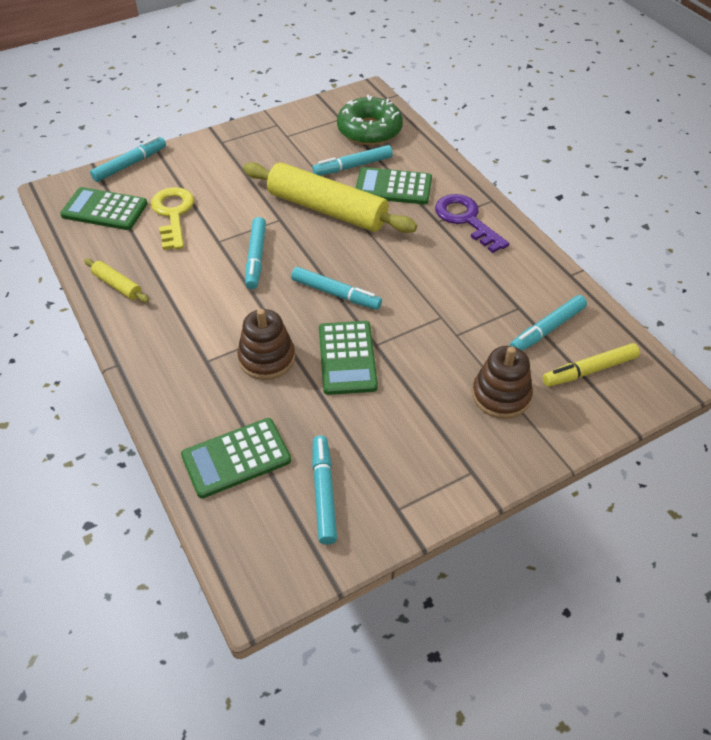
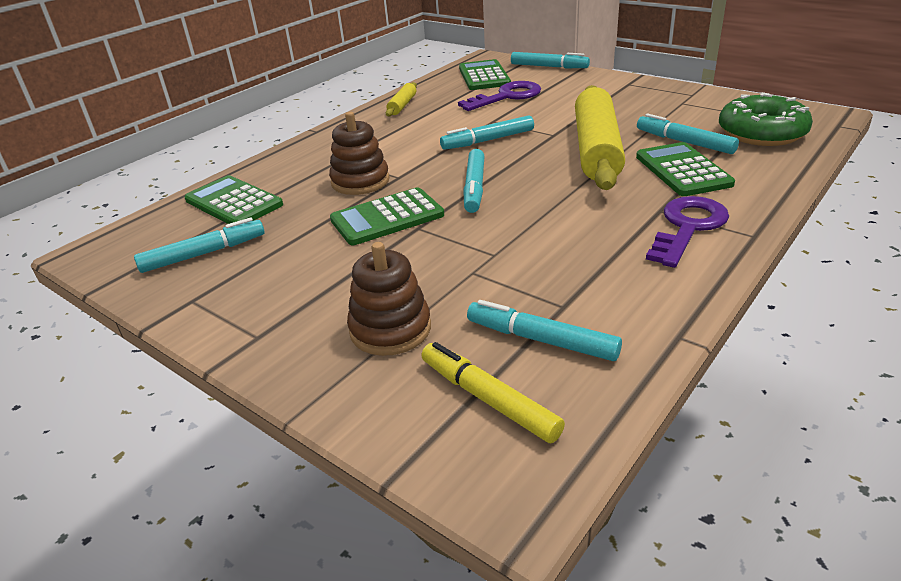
camera: 70 degrees right, 15 degrees down
yellow key [151,187,194,250] -> purple key [458,81,541,111]

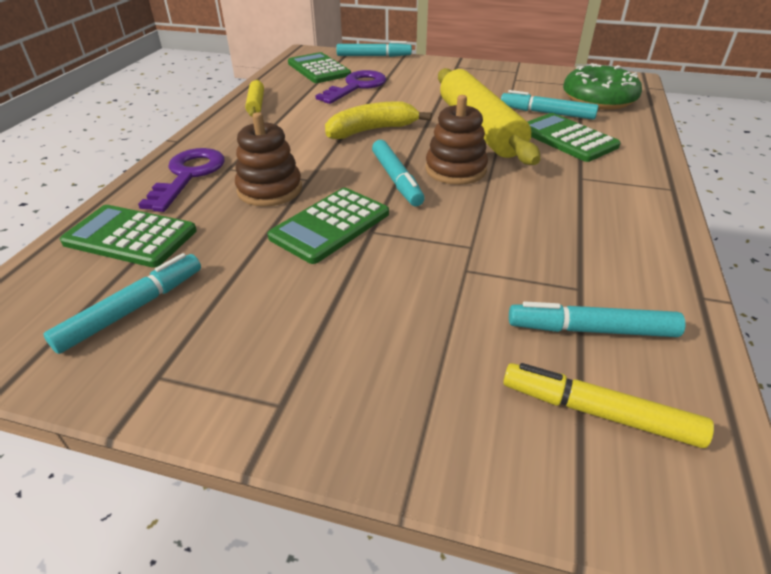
camera: 25 degrees left, 5 degrees up
brown stacking toy [347,242,431,356] -> brown stacking toy moved to [425,95,488,185]
turquoise marker [440,115,534,150] -> yellow banana [325,101,432,139]
purple key [646,196,729,268] -> purple key moved to [138,148,225,212]

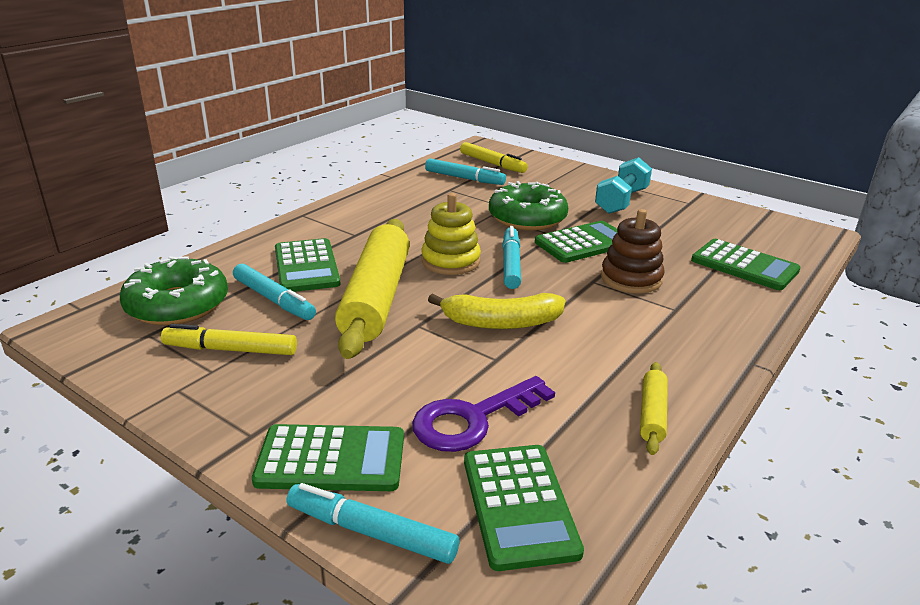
camera: 160 degrees left, 10 degrees down
turquoise marker [43,253,201,354] -> none
purple key [138,148,225,212] -> none
brown stacking toy [425,95,488,185] -> yellow stacking toy [421,193,481,275]
none -> yellow marker [161,324,297,355]
none -> green calculator [252,424,404,491]
none -> green donut [489,181,568,231]
none -> turquoise dumbbell [595,157,652,214]

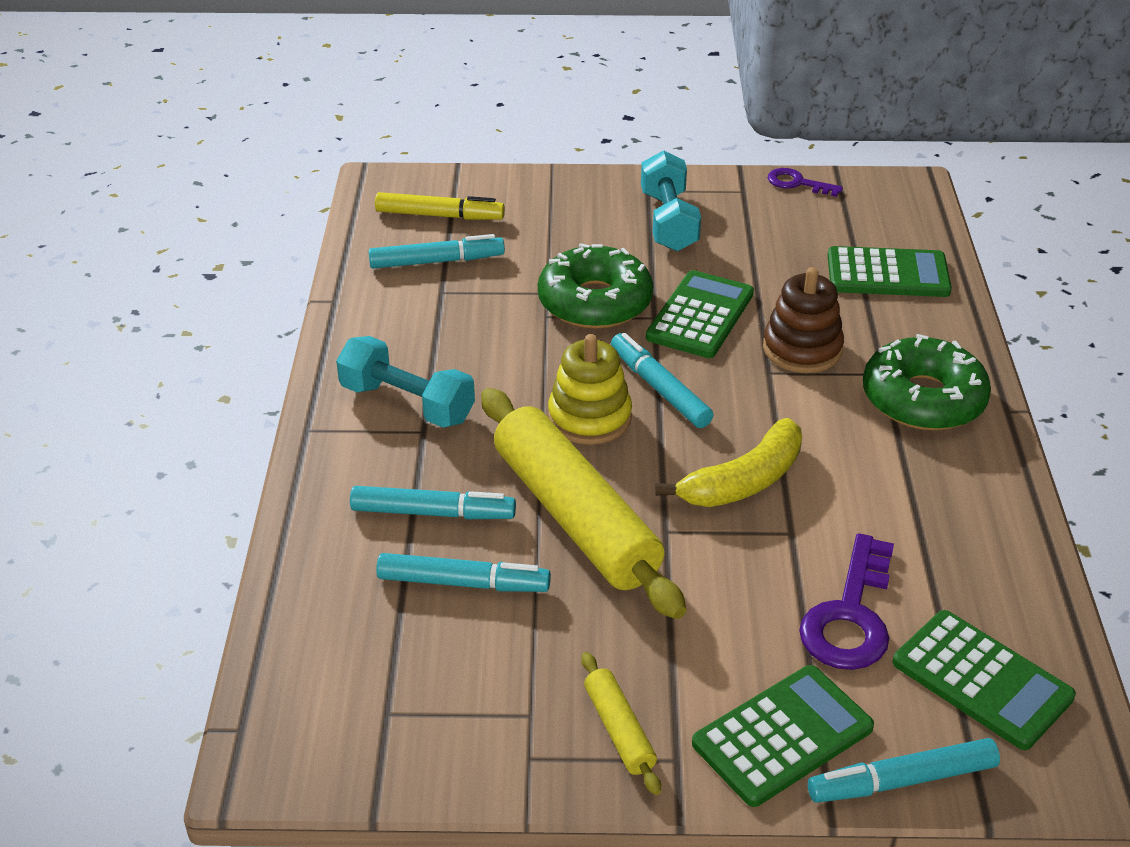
camera: 35 degrees left, 10 degrees up
green donut [120,256,228,325] -> green donut moved to [863,334,991,431]
yellow marker [161,324,297,355] -> none
green calculator [275,238,340,292] -> turquoise marker [350,486,516,519]
yellow rolling pin [640,362,668,455] -> yellow rolling pin moved to [581,652,661,795]
none -> turquoise dumbbell [336,336,475,428]
none -> purple key [768,168,843,197]

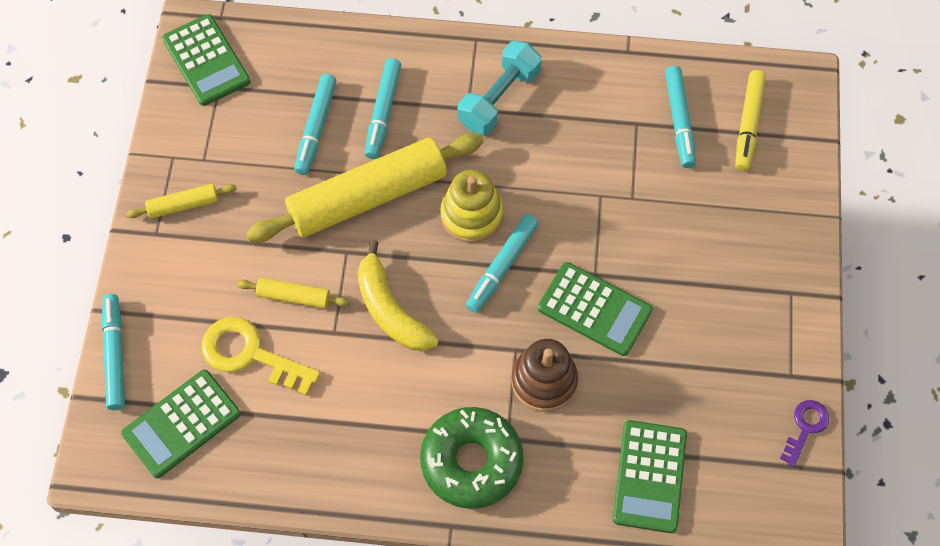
camera: 95 degrees right, 25 degrees up
green donut [538,243,653,329] -> none
turquoise marker [611,333,714,428] -> turquoise marker turned 150 degrees clockwise [466,214,539,313]
turquoise dumbbell [641,150,701,251] -> none
green calculator [692,665,874,807] -> green calculator moved to [162,14,251,106]
purple key [799,533,894,670] -> yellow key [201,317,320,396]
none -> yellow rolling pin [237,278,349,309]

